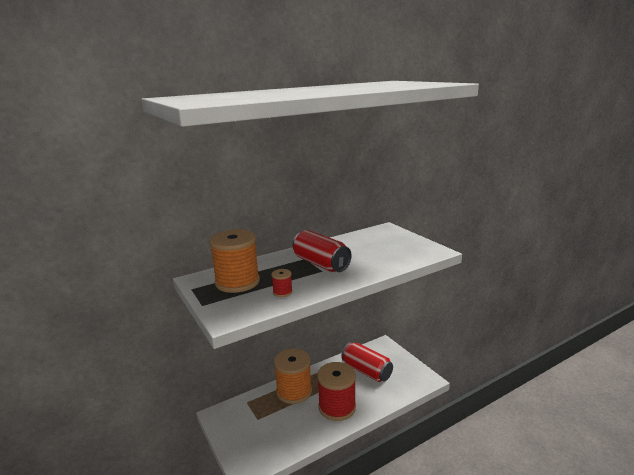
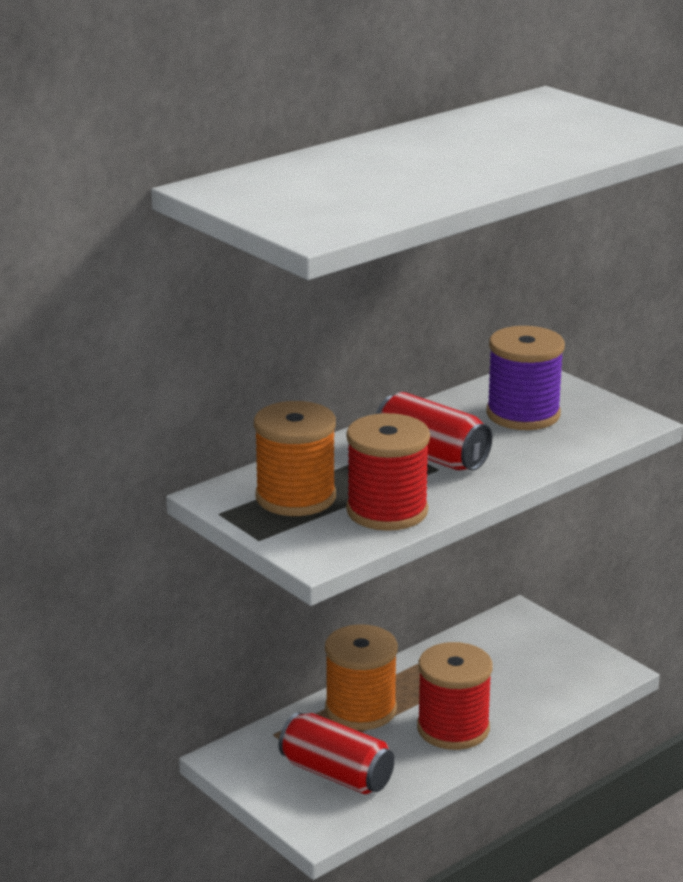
camera: 10 degrees left, 5 degrees up
red spool [271,269,293,297] -> red spool [346,413,430,531], size x2.37
red can [341,342,393,382] -> red can moved to [279,712,395,794]
none -> purple spool [486,326,565,430]

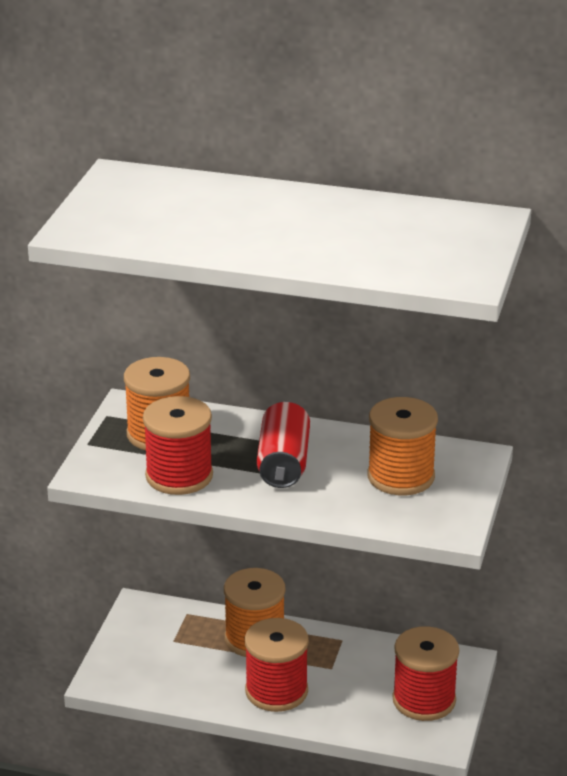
camera: 55 degrees right, 5 degrees up
red can [279,712,395,794] -> none
purple spool [486,326,565,430] -> orange spool [367,397,438,495]
none -> red spool [393,626,459,721]

